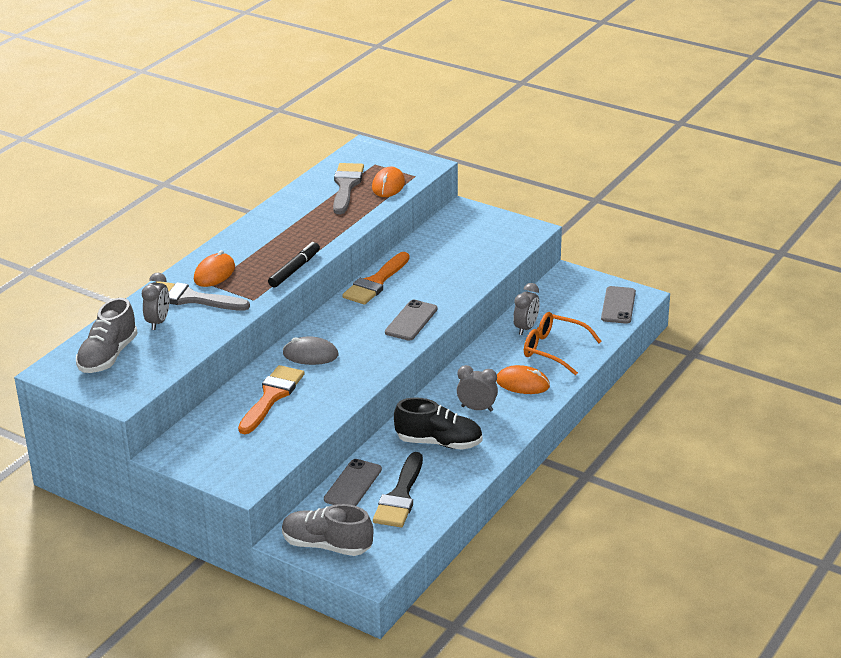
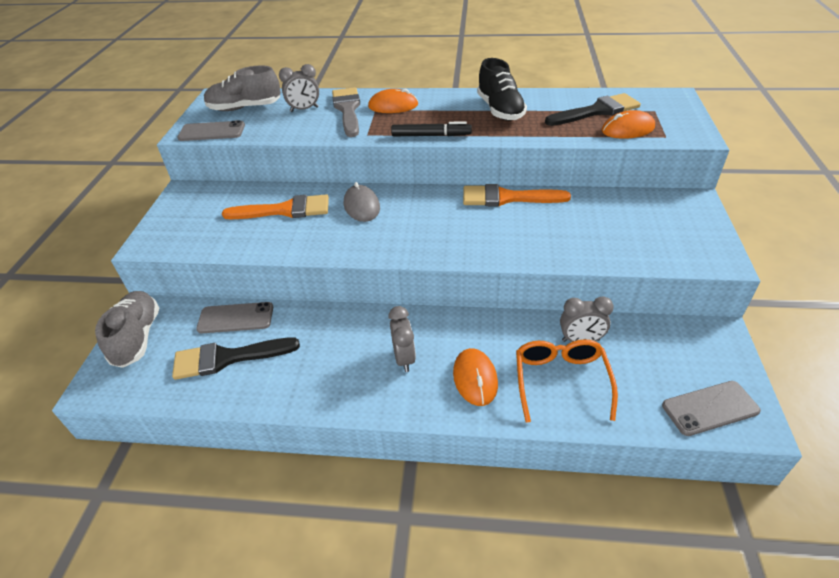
camera: 65 degrees right, 10 degrees up
grey brush [333,163,364,214] -> black brush [545,93,641,126]
grey phone [385,300,438,340] -> grey phone moved to [177,120,245,141]
black shoe [394,397,483,450] -> black shoe moved to [477,58,527,121]

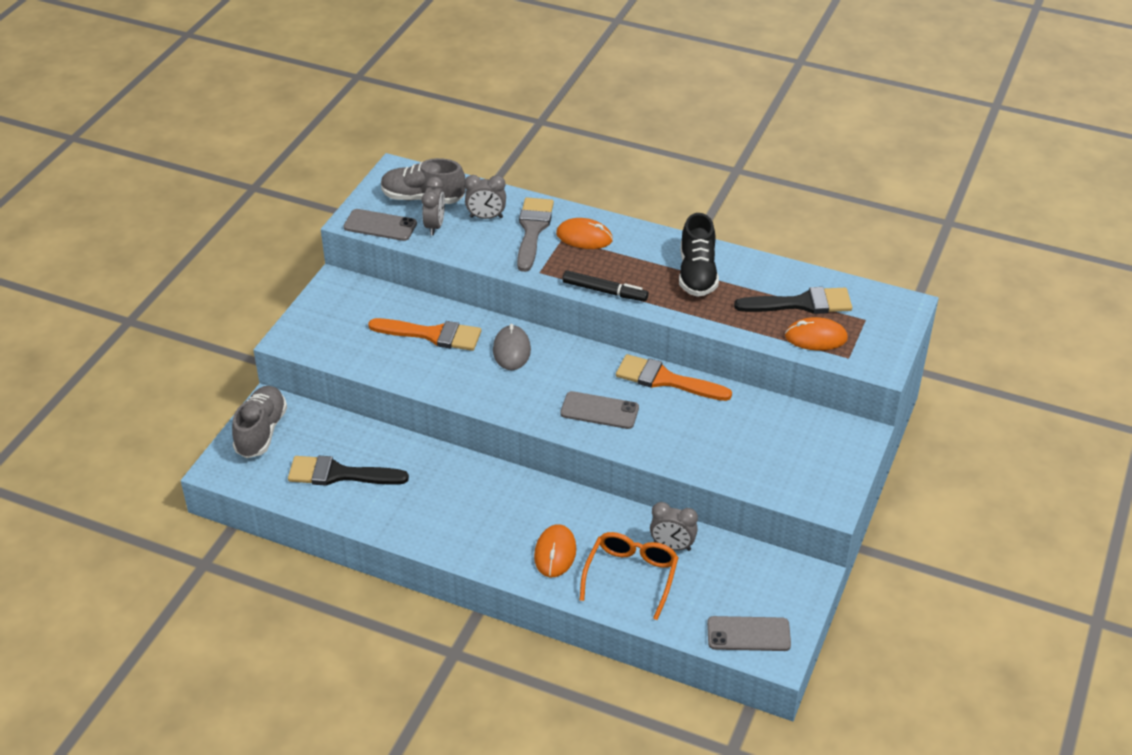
camera: 15 degrees right, 0 degrees up
grey phone [196,302,273,333] -> grey phone moved to [560,391,639,429]
grey clock [388,306,416,372] -> grey clock moved to [421,177,445,235]

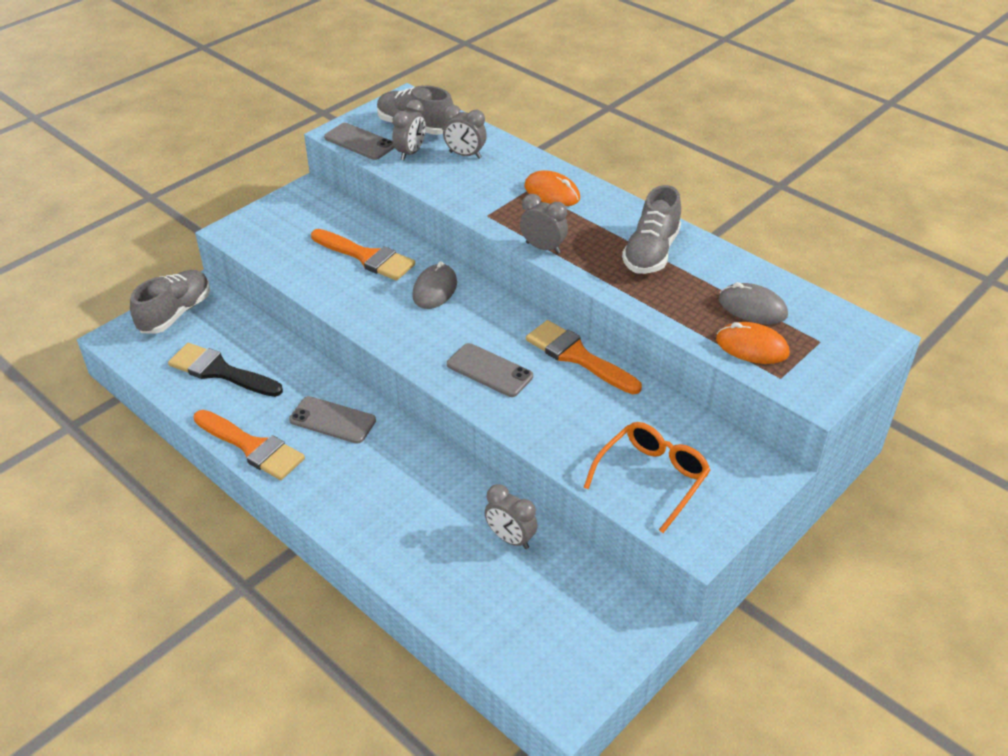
camera: 20 degrees right, 0 degrees up
grey brush [517,197,554,272] -> none
orange mouse [534,524,576,577] -> none
black marker [563,270,649,301] -> grey clock [520,194,568,254]
orange glasses [580,532,679,620] -> orange glasses moved to [583,422,710,533]
black shoe [679,213,719,297] -> grey shoe [622,185,681,274]
grey phone [707,616,791,651] -> grey phone moved to [289,396,376,444]
black brush [734,287,852,314] -> grey mouse [719,282,788,324]
none -> orange brush [193,410,305,480]

